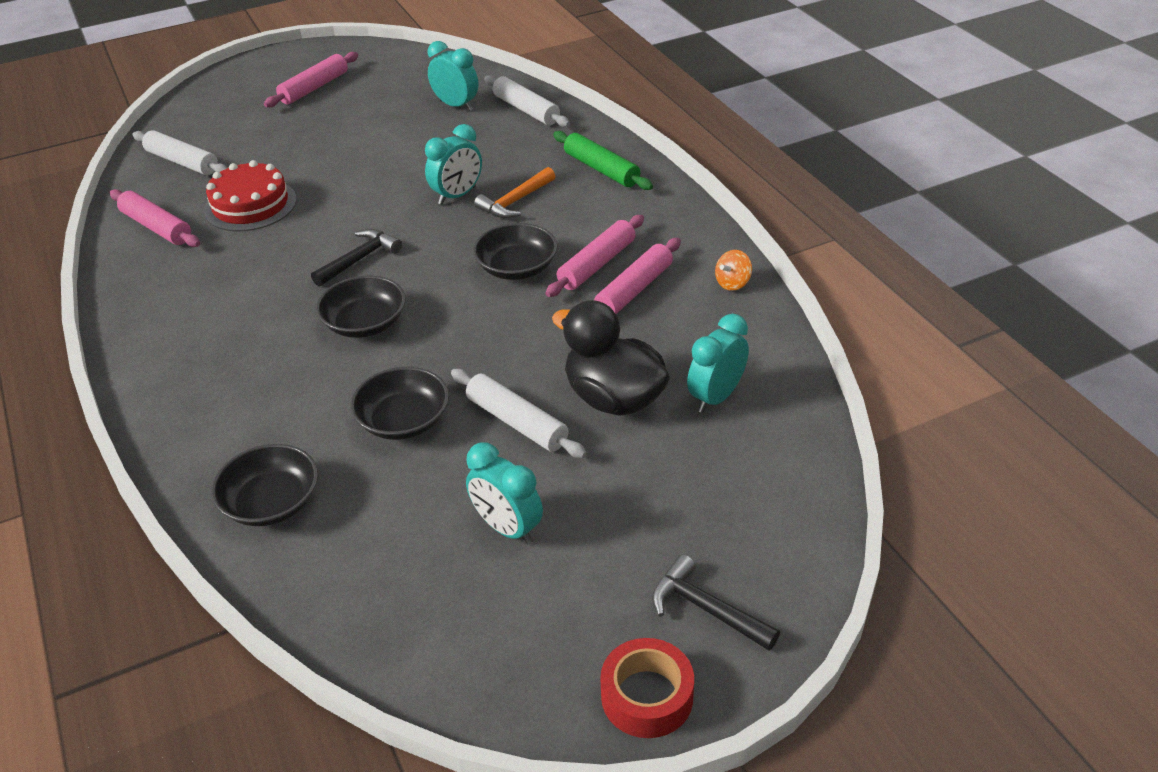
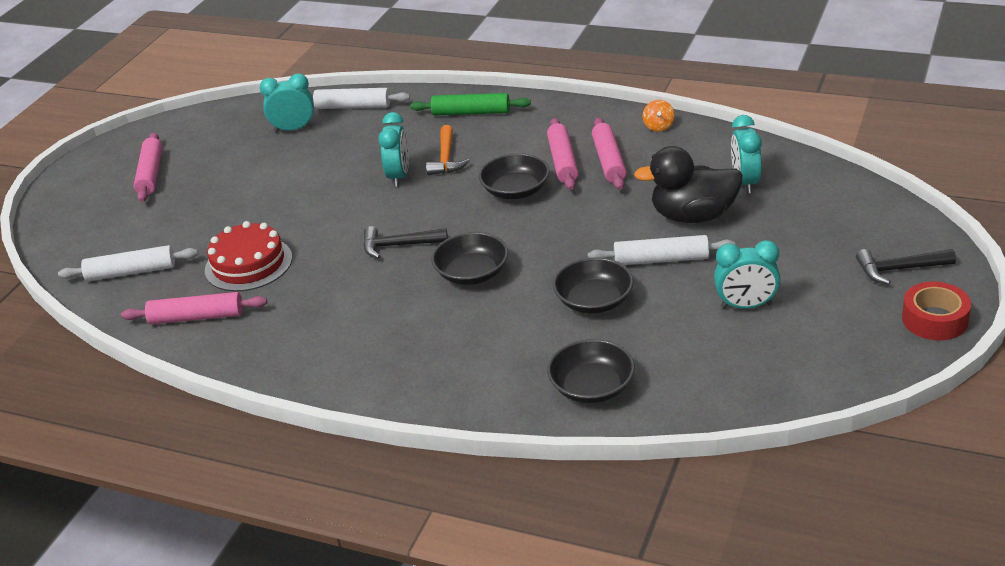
camera: 40 degrees left, 5 degrees down
black hammer [311,229,402,287] -> black hammer turned 90 degrees counterclockwise [364,226,448,259]

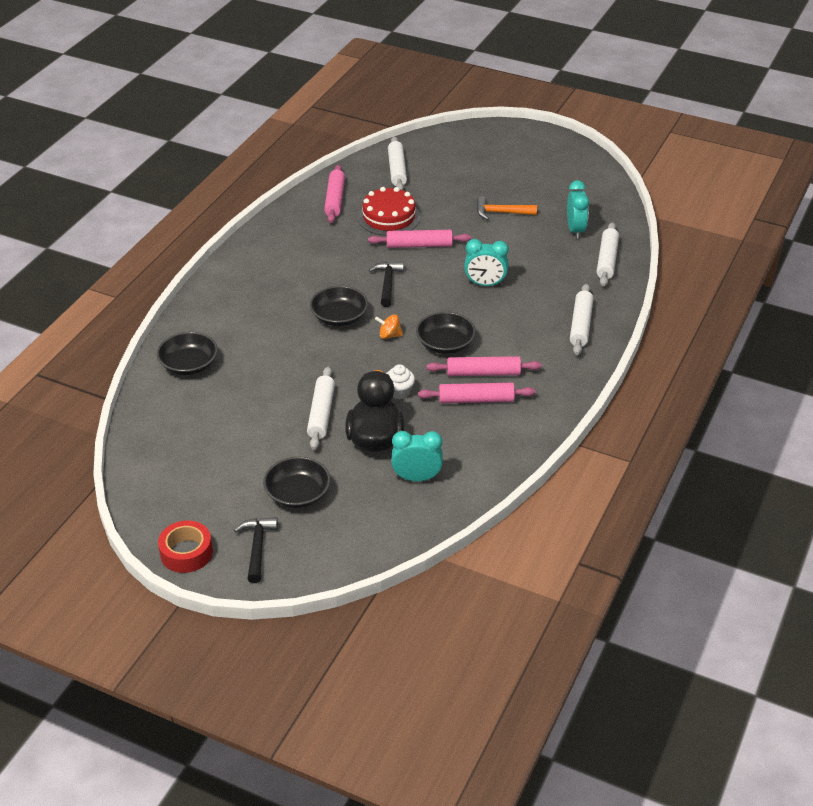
camera: 90 degrees right, 5 degrees up
pink rolling pin [134,132,163,202] -> pink rolling pin moved to [368,230,471,248]
green rolling pin [410,93,531,116] -> white rolling pin [570,284,593,355]
orange hammer [426,125,470,175] -> orange hammer moved to [477,196,537,220]
black bowl [553,258,633,314] -> black bowl moved to [263,457,330,508]
orange spinning top [643,100,675,132] -> orange spinning top moved to [375,314,403,339]
turquoise clock [714,240,780,309] -> none
none -> white cupcake [386,364,415,399]

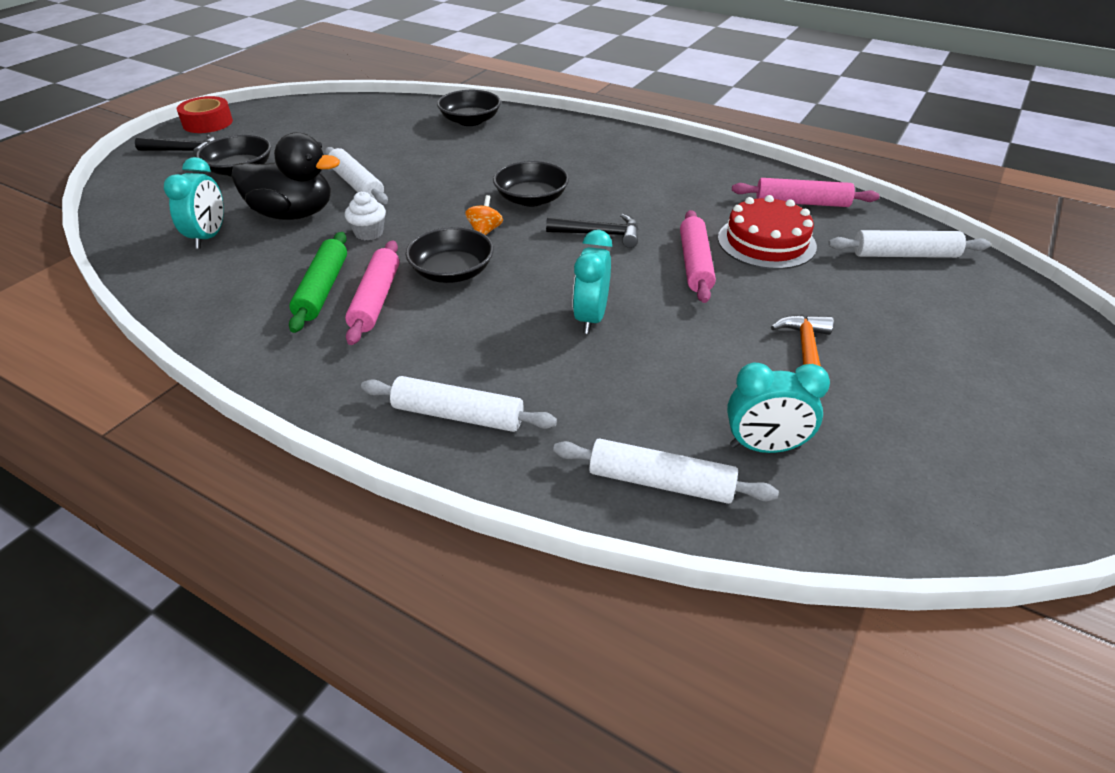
camera: 95 degrees right, 0 degrees up
white rolling pin [307,367,335,450] -> white rolling pin turned 45 degrees clockwise [325,147,388,205]
pink rolling pin [418,383,535,403] -> green rolling pin [289,232,347,333]

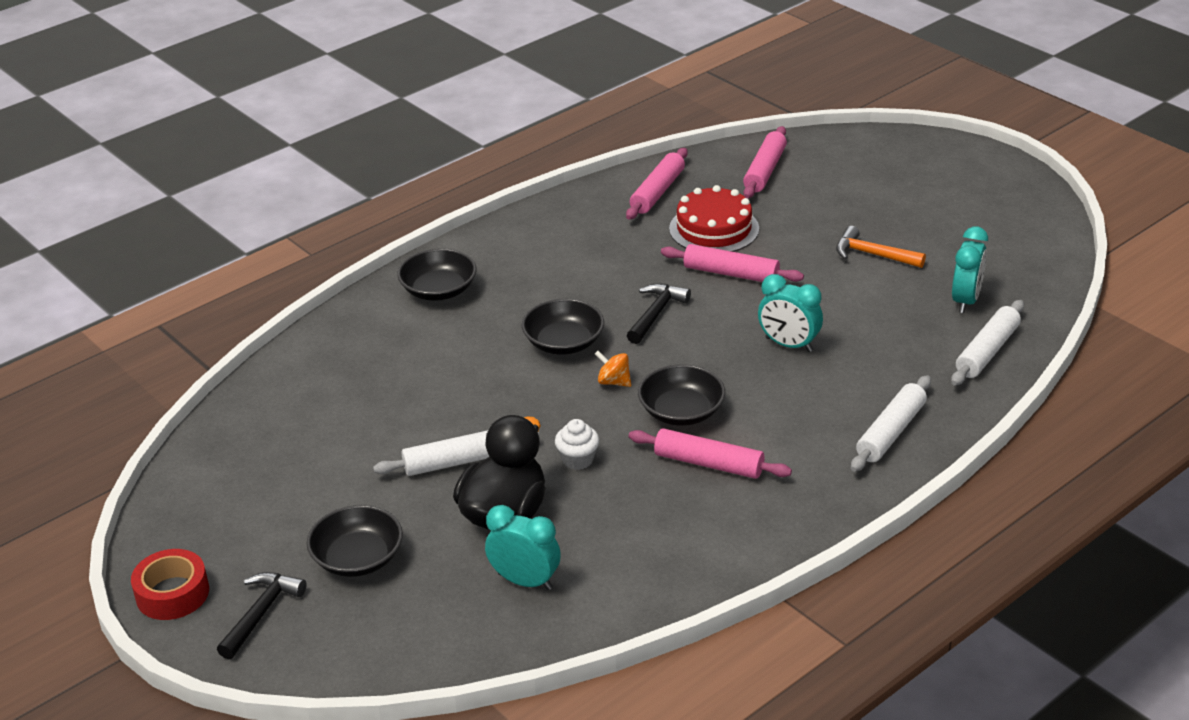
camera: 70 degrees left, 5 degrees down
green rolling pin [289,232,347,333] -> none
black bowl [437,90,501,126] -> black bowl moved to [397,248,476,301]
white rolling pin [828,230,991,258] -> pink rolling pin [743,126,787,198]

